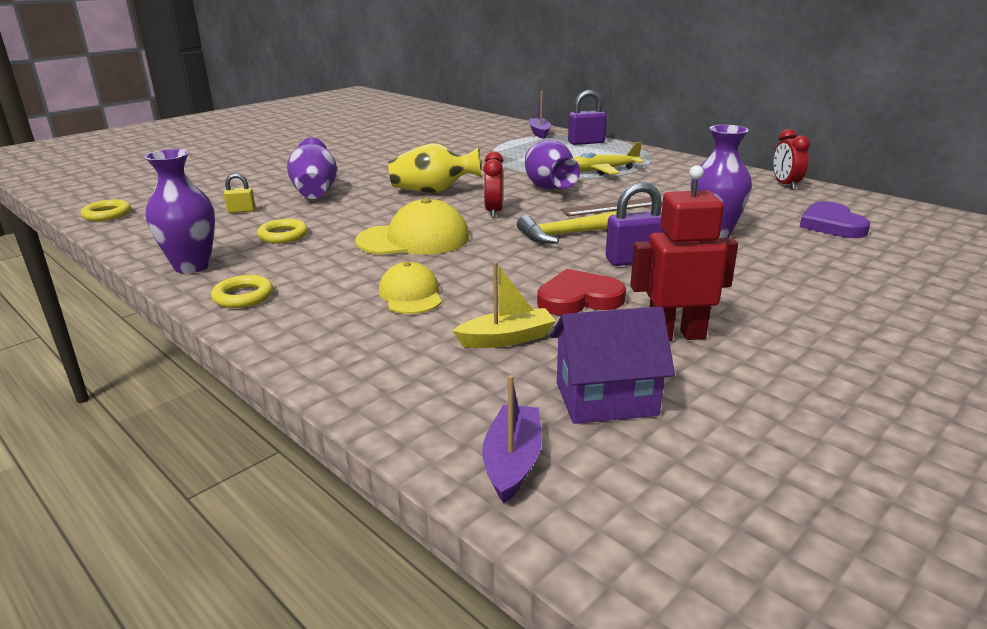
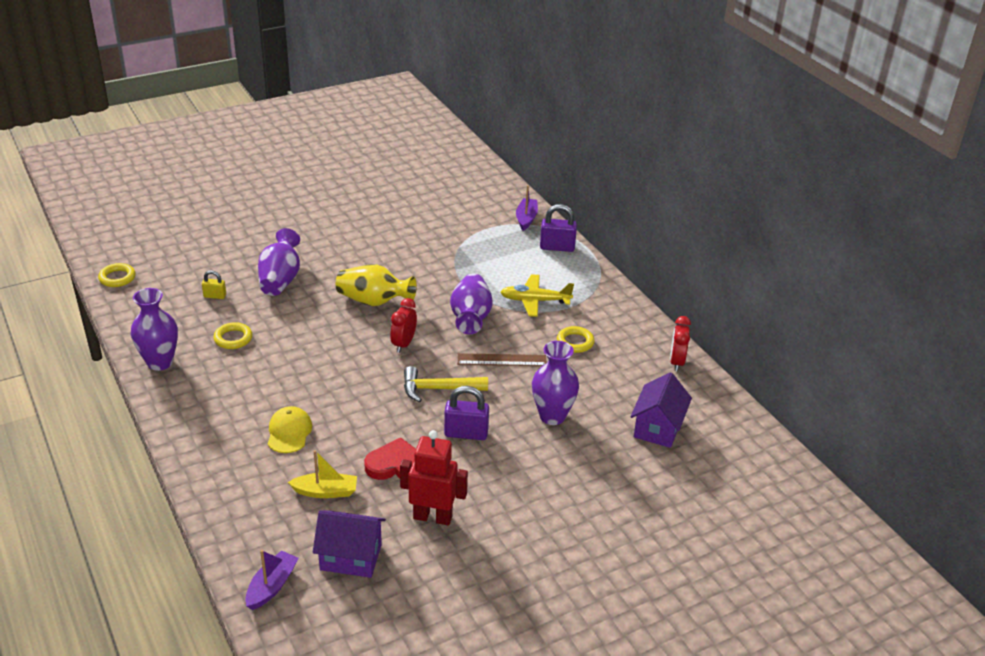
camera: 15 degrees right, 10 degrees up
yellow ring [211,275,273,308] -> yellow ring moved to [557,326,594,353]
yellow cap [355,198,469,255] -> none
purple heart [800,201,870,238] -> purple house [630,372,692,448]

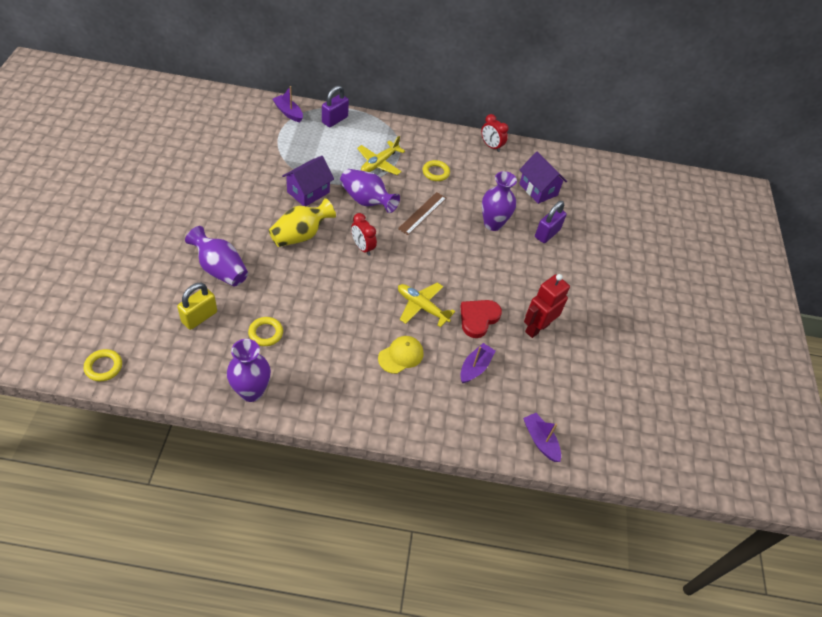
camera: 60 degrees left, 15 degrees up
yellow padlock [202,270,226,299] -> yellow padlock [177,283,217,330], size x1.74
yellow cap [268,406,312,453] -> yellow cap turned 105 degrees clockwise [378,336,423,374]
yellow boat [288,450,357,498] -> purple boat [460,343,495,383]
purple house [313,510,386,578] -> purple house moved to [282,156,334,206]
yellow hammer [404,366,488,402] -> none
purple padlock [444,386,489,440] -> purple padlock moved to [535,201,567,243]
none -> yellow plane [398,282,455,327]

